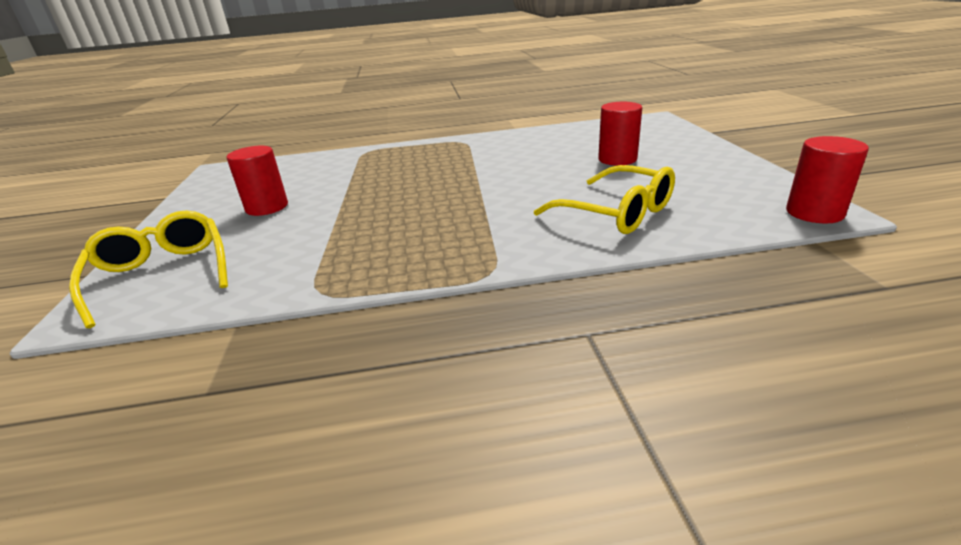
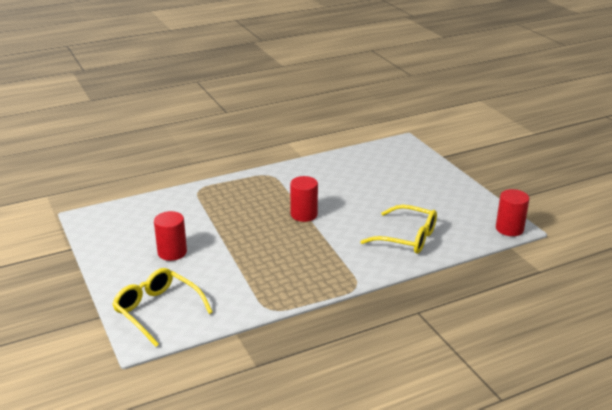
camera: 20 degrees left, 0 degrees up
red cylinder [598,102,642,166] -> red cylinder moved to [290,176,318,222]

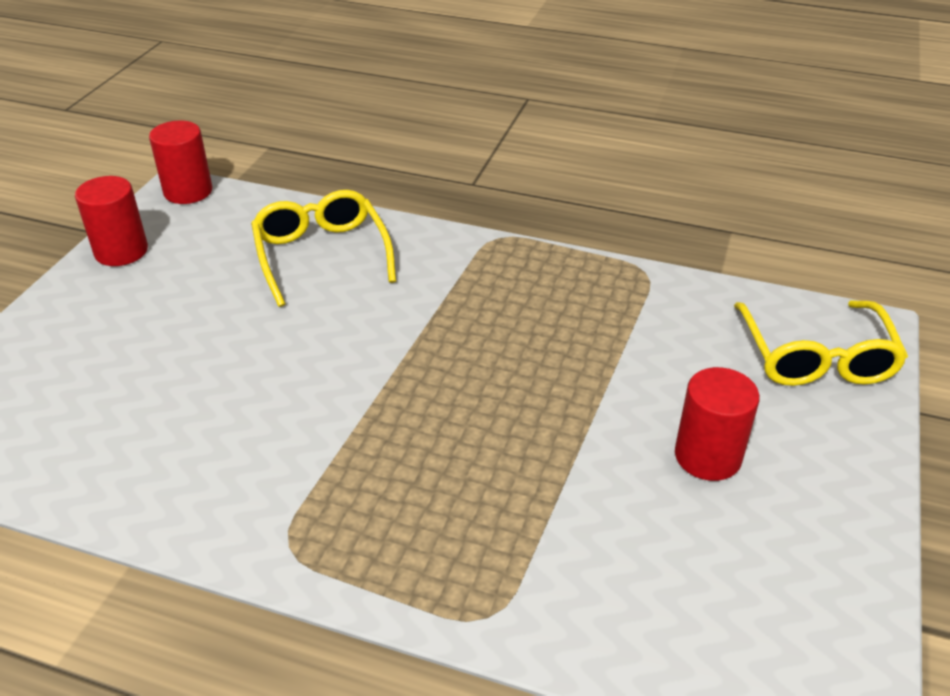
camera: 135 degrees left, 10 degrees up
red cylinder [290,176,318,222] -> red cylinder moved to [75,176,148,266]

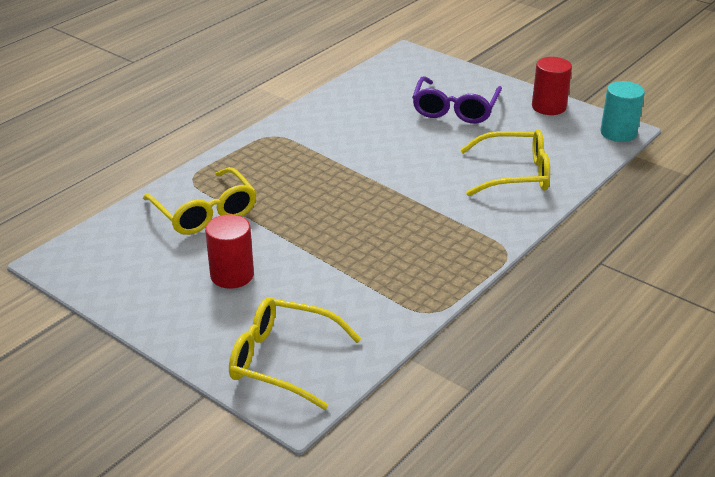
camera: 110 degrees right, 5 degrees down
red cylinder [149,121,212,204] -> turquoise cylinder [601,81,645,142]
none -> yellow glasses [143,167,256,235]
none -> purple glasses [412,76,502,124]

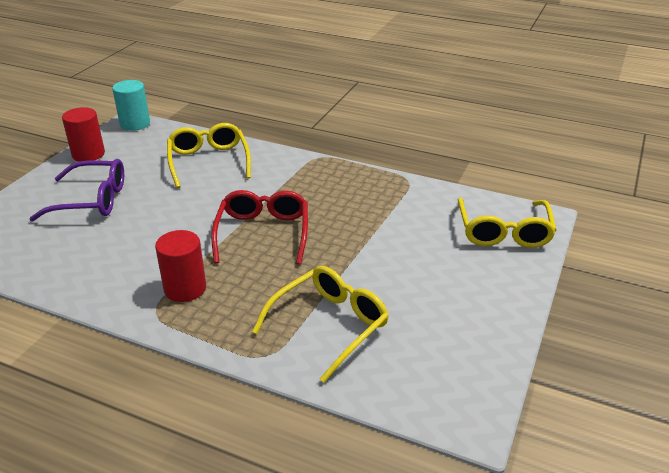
camera: 105 degrees left, 0 degrees up
red cylinder [205,214,254,289] -> red cylinder moved to [155,230,206,302]
none -> red glasses [211,190,308,265]

